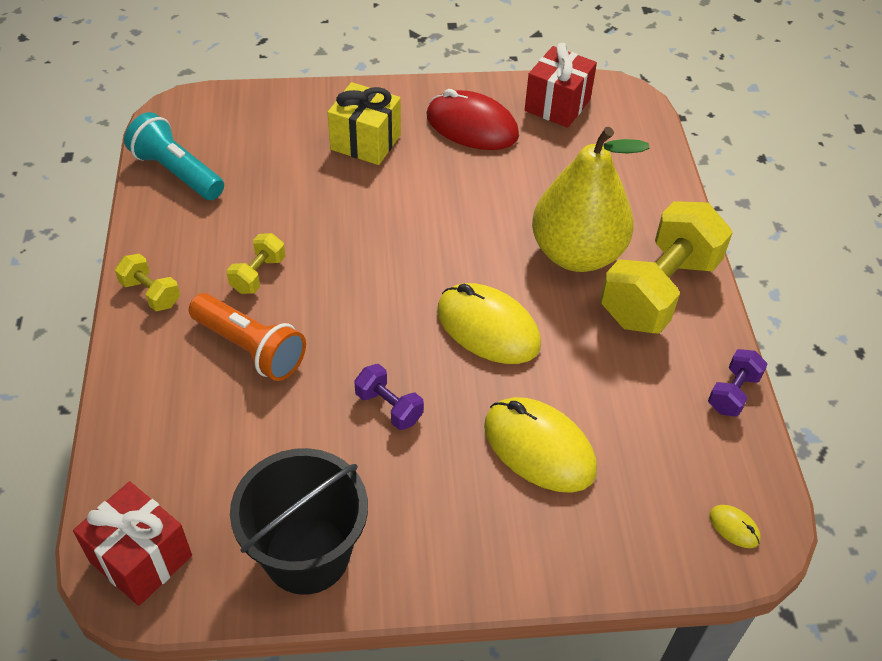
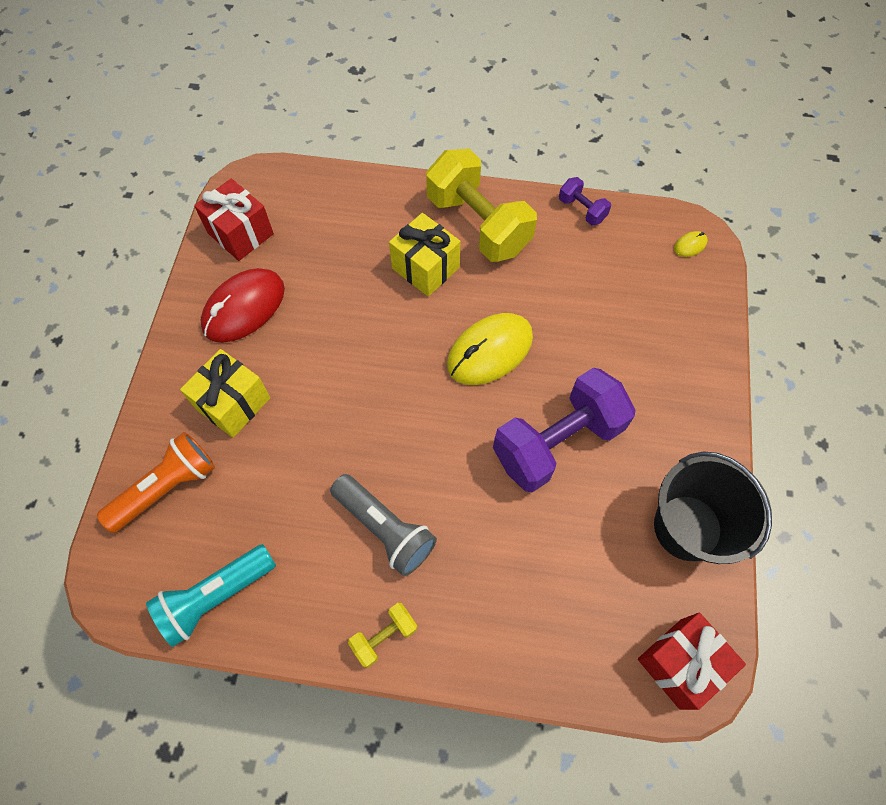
camera: 75 degrees left, 15 degrees up
orange flashlight [189,293,306,381] -> orange flashlight moved to [97,432,215,533]
yellow dumbbell [226,233,285,294] -> grey flashlight [330,474,437,576]
purple dumbbell [354,364,424,430] -> purple dumbbell [493,368,636,493], size x2.22
yellow mouse [484,397,597,493] -> none
yellow pear [532,127,650,272] -> yellow gift [389,213,461,297]

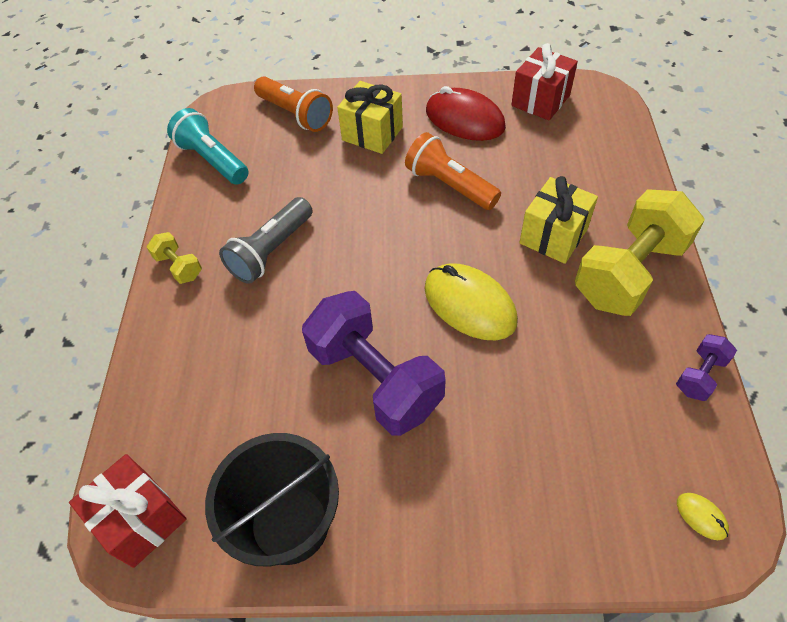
camera: 85 degrees right, 10 degrees down
none -> orange flashlight [405,132,501,210]

